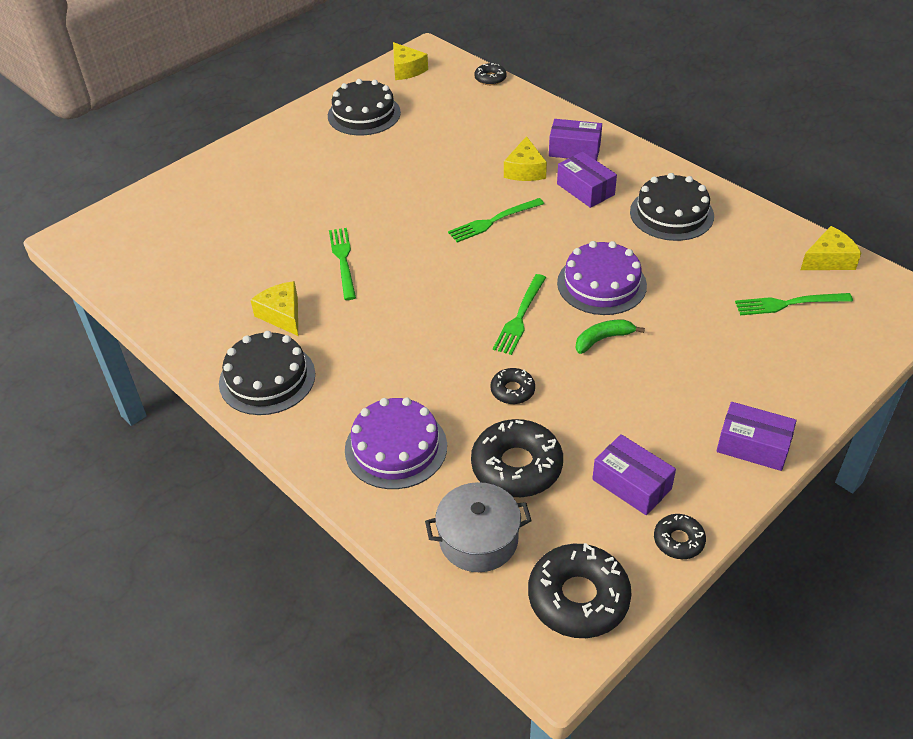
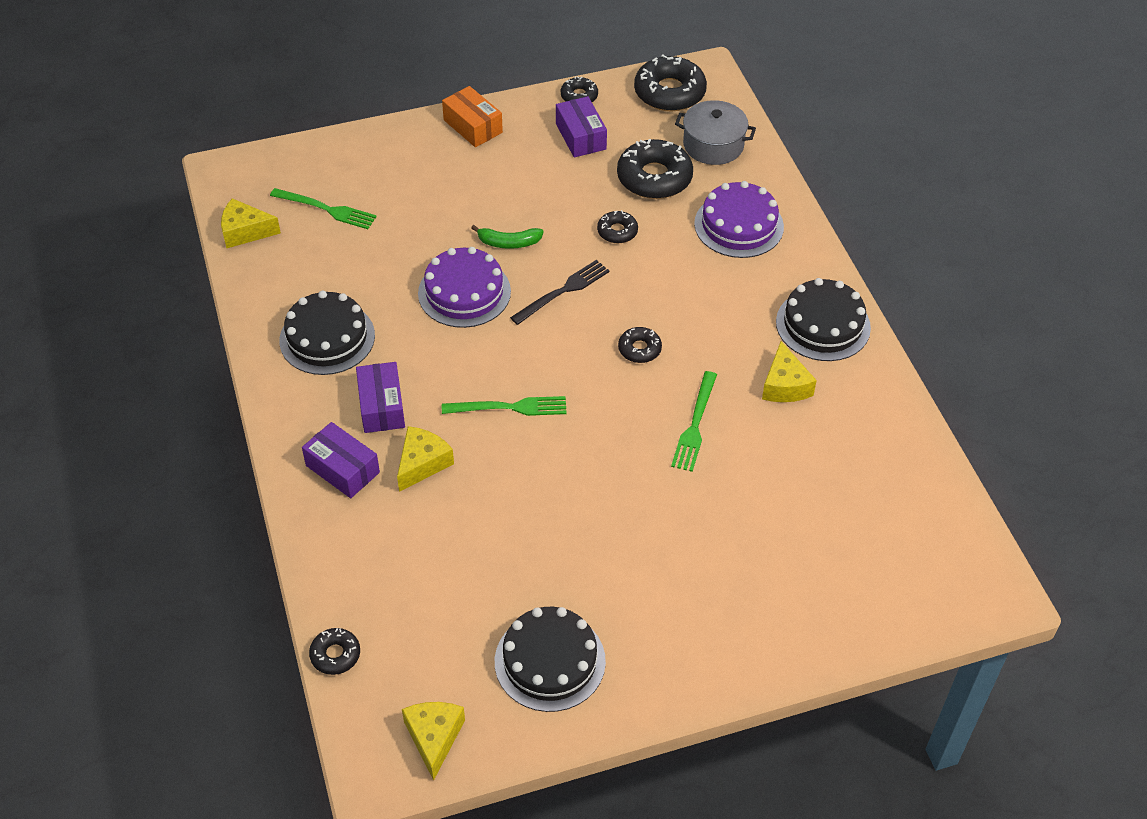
camera: 155 degrees left, 5 degrees up
green fork [493,274,546,355] -> black fork [510,260,610,325]
purple box [717,402,797,471] -> orange box [442,86,503,147]
none -> black donut [618,327,662,363]

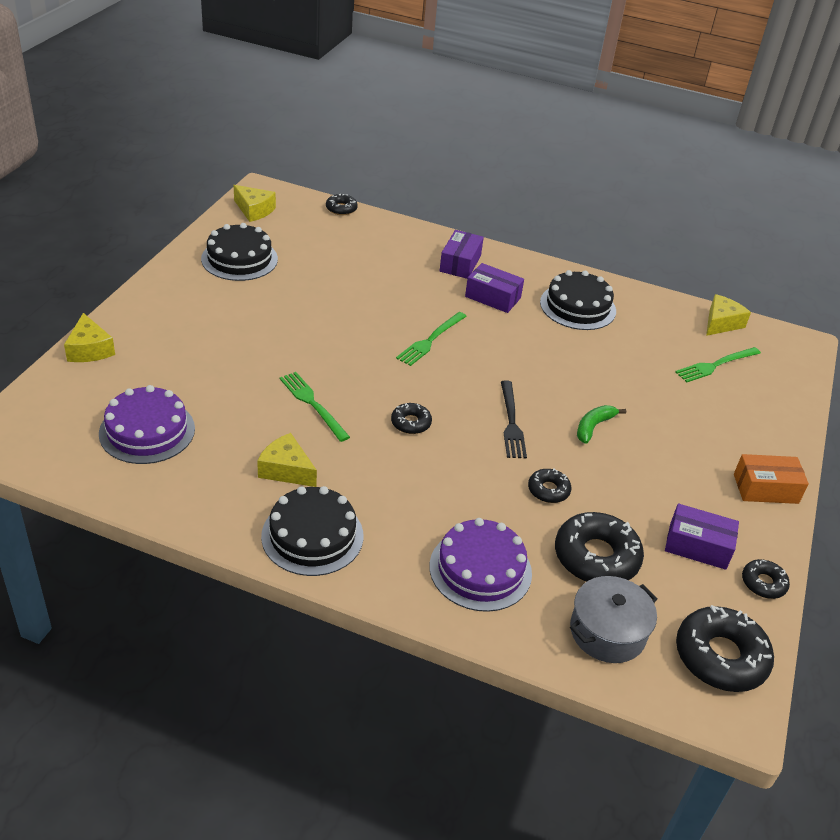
camera: 125 degrees right, 10 degrees down
purple box [302,422,380,498] -> purple box turned 60 degrees counterclockwise [440,230,484,279]
yellow cheese [397,426,454,492] -> yellow cheese moved to [64,313,115,362]
purple cake [418,247,511,328] -> purple cake moved to [99,385,195,464]

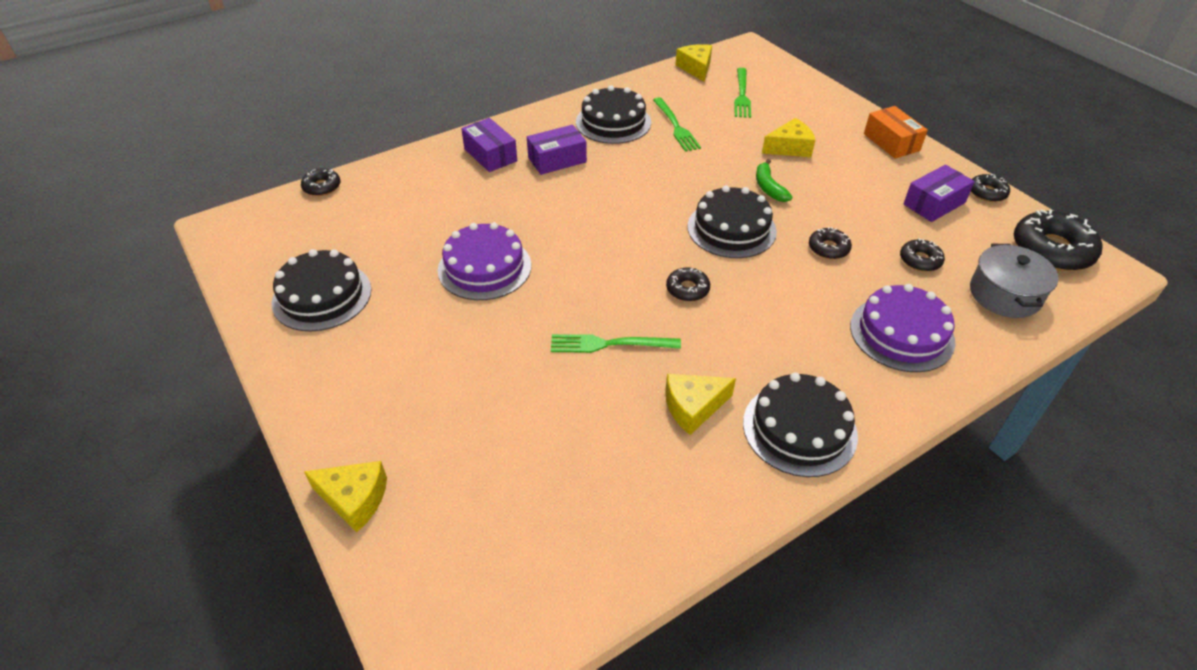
camera: 50 degrees left, 5 degrees up
purple cake [99,385,195,464] -> purple cake moved to [438,222,531,300]
yellow cheese [233,185,276,222] -> yellow cheese moved to [762,118,815,157]
green fork [396,312,467,366] -> green fork moved to [653,97,701,152]
black fork [501,380,527,459] -> black cake [688,185,777,258]
black donut [555,512,644,582] -> black donut [900,238,945,272], size x0.52
orange box [734,454,809,504] -> orange box turned 60 degrees counterclockwise [864,106,928,159]

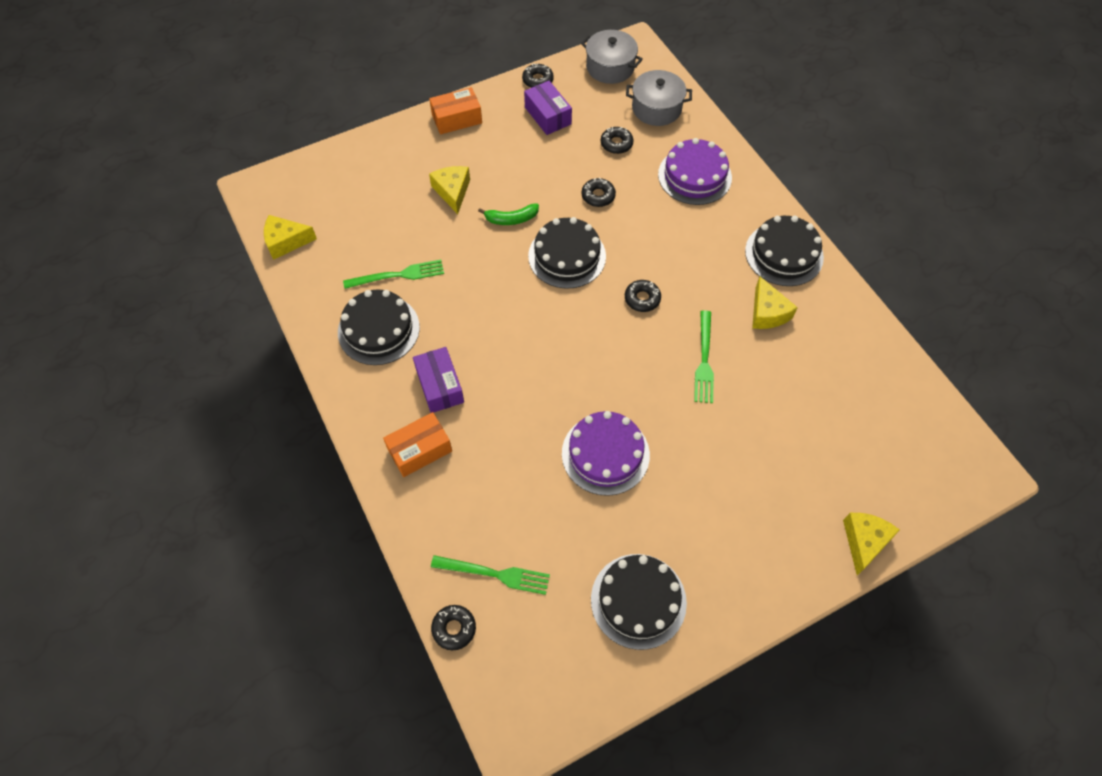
camera: 85 degrees left, 15 degrees up
purple box [461,118,517,172] -> orange box [383,412,452,477]
green fork [734,68,751,118] -> green fork moved to [431,555,550,595]
black donut [1014,209,1102,271] -> grey pot [581,30,643,84]

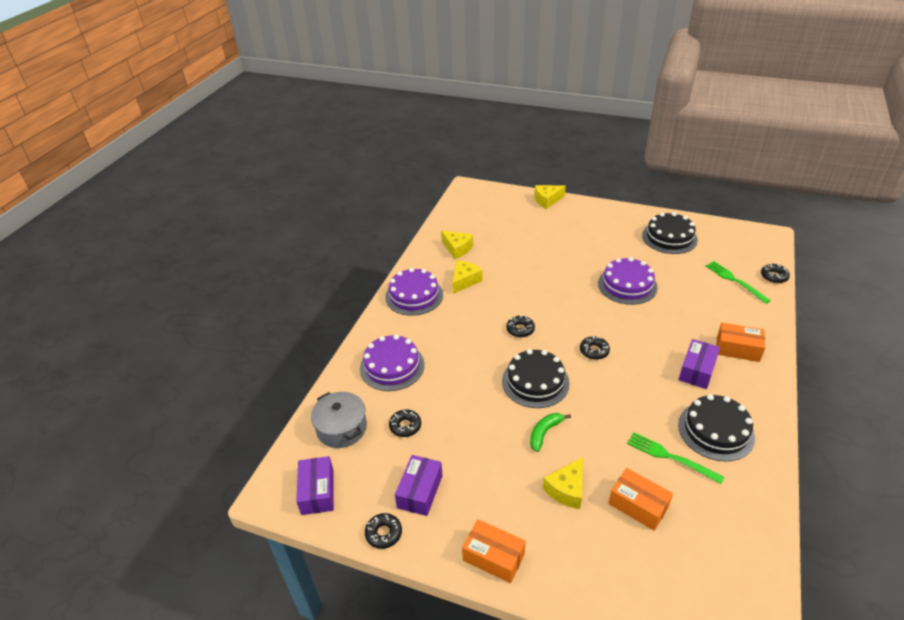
camera: 130 degrees left, 20 degrees down
yellow cheese [264,215,317,260] -> yellow cheese moved to [441,230,473,259]
green banana [478,203,539,225] -> green banana turned 90 degrees counterclockwise [530,413,571,452]
grey pot [581,30,643,84] -> purple box [296,456,334,515]
black donut [582,177,616,207] -> black donut moved to [580,336,610,360]
green fork [694,310,714,403] -> none
black cake [745,216,824,286] -> purple cake [385,268,443,316]
none -> orange box [608,468,673,531]

